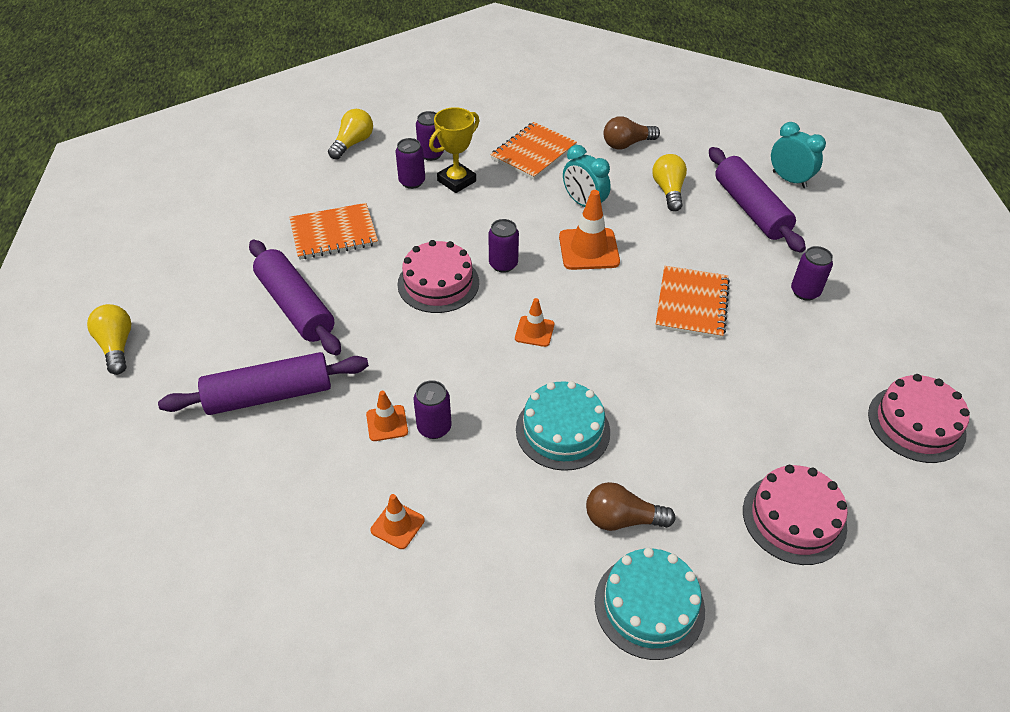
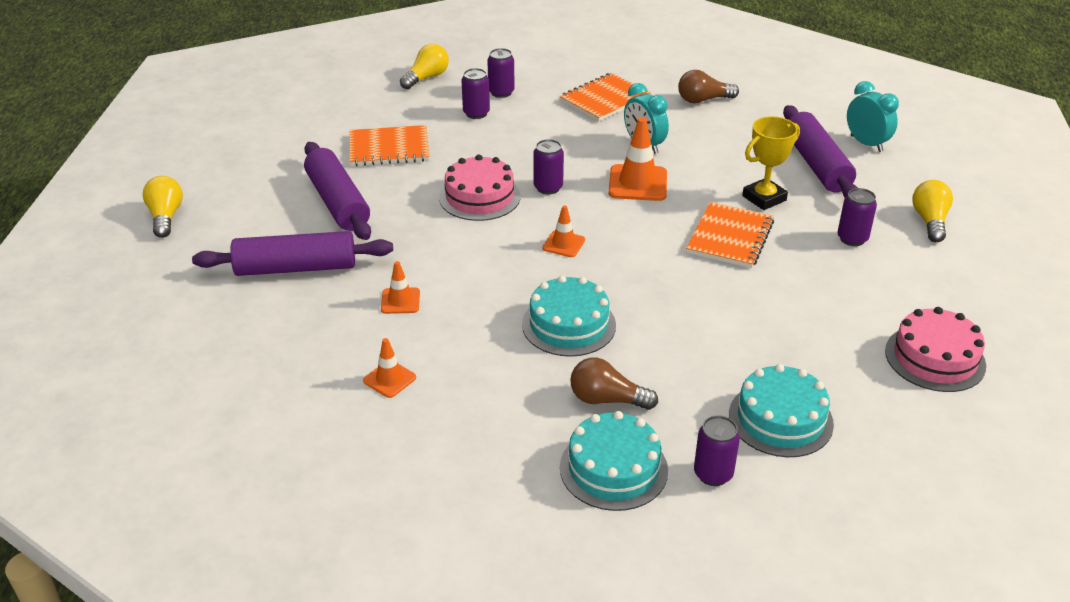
camera: 10 degrees right, 10 degrees down
purple can [414,380,452,439] -> purple can moved to [694,415,740,486]
yellow trophy [429,107,479,193] -> yellow trophy moved to [742,116,800,210]
yellow light bulb [652,154,687,212] -> yellow light bulb moved to [912,180,953,242]
pink cake [743,465,848,565] -> turquoise cake [729,364,834,457]

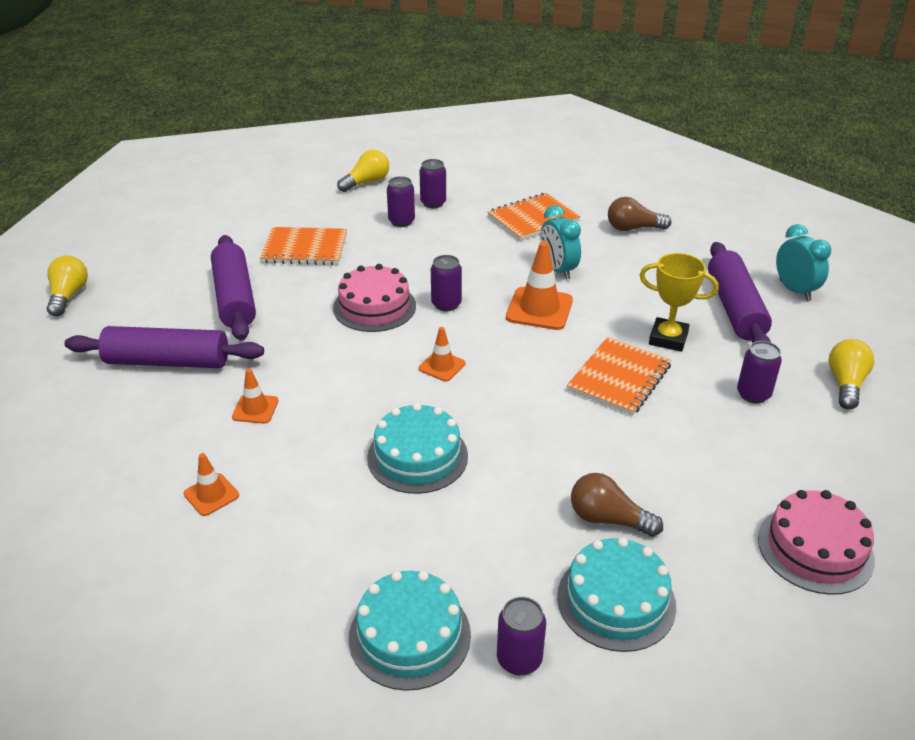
camera: 10 degrees right, 0 degrees up
brown light bulb [570,358,658,410] -> brown light bulb moved to [571,473,663,537]
yellow trophy [742,116,800,210] -> yellow trophy turned 45 degrees clockwise [640,253,719,352]

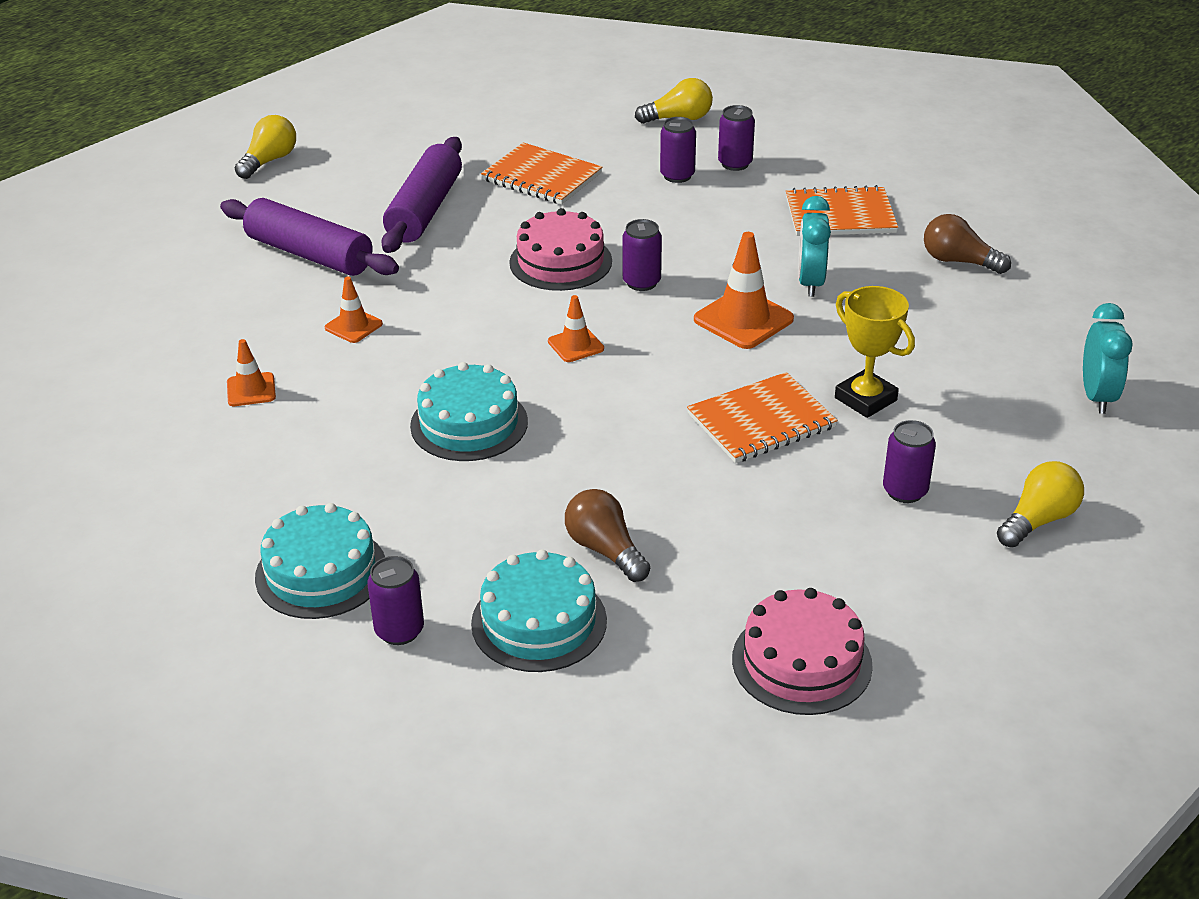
camera: 30 degrees right, 0 degrees up
purple rolling pin [708,242,772,343] -> none

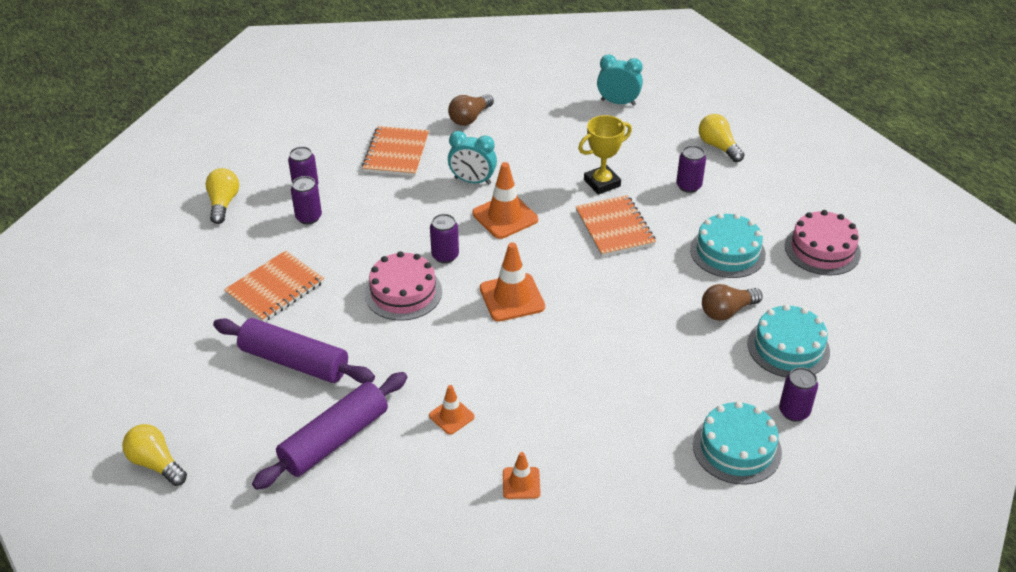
camera: 80 degrees left, 5 degrees up
turquoise cake [410,362,528,461] -> turquoise cake moved to [690,213,766,278]
orange traffic cone [548,295,604,362] -> orange traffic cone [480,242,545,322], size x1.74

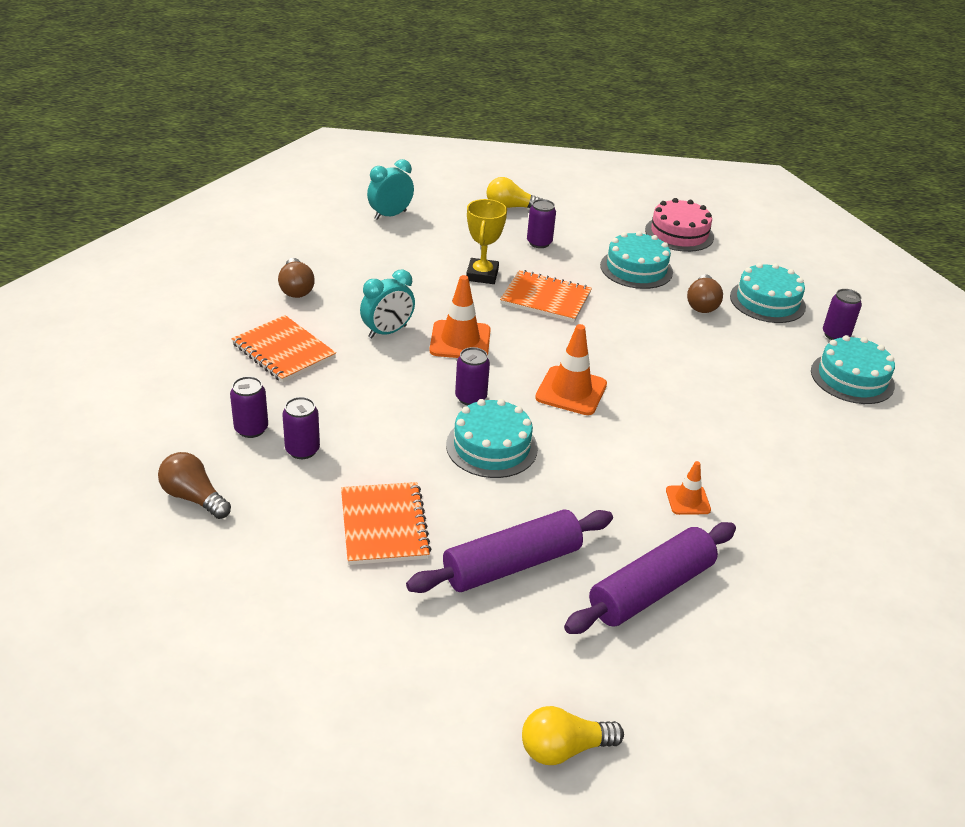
camera: 55 degrees left, 5 degrees down
yellow light bulb [205,168,239,224] -> brown light bulb [158,452,231,519]
purple rolling pin [252,372,407,490] -> purple rolling pin turned 60 degrees clockwise [564,522,736,634]
pink cake [365,251,442,321] -> turquoise cake [446,399,538,478]
orange traffic cone [503,452,541,499] -> none

